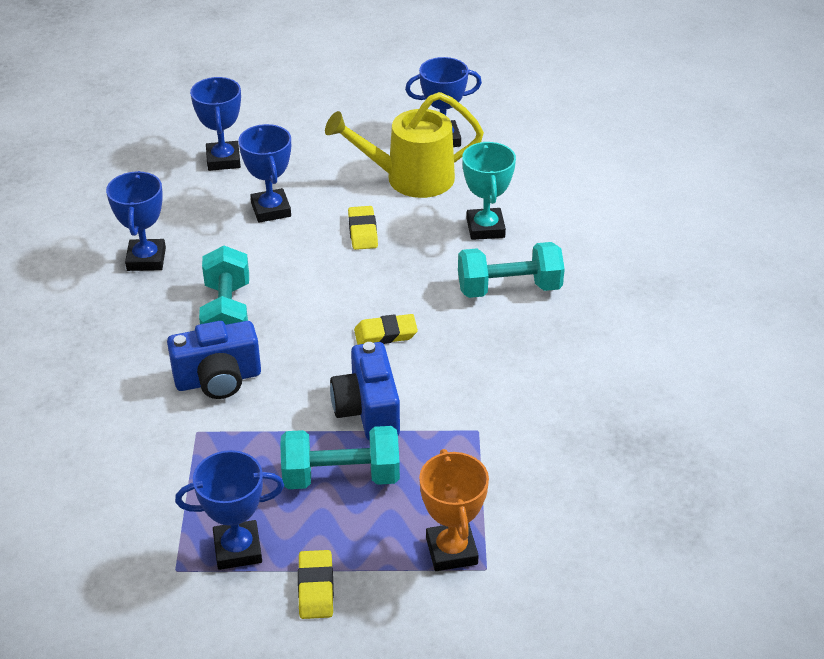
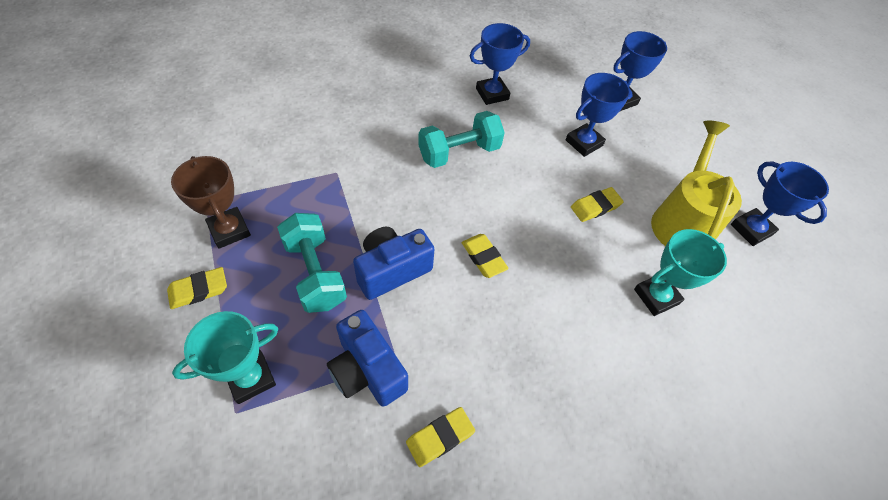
camera: 65 degrees right, 15 degrees up
blue camera [167,321,261,399] -> blue camera moved to [327,310,408,407]
blue trophy [175,450,284,570] -> brown trophy [171,156,251,249]
yellow watering can [325,92,484,198] -> yellow watering can turned 45 degrees clockwise [651,121,742,246]
orange trophy [419,449,489,571] -> turquoise trophy [172,311,278,404]
turquoise dumbbell [458,242,565,298] -> none
none -> yellow eraser [406,407,475,467]

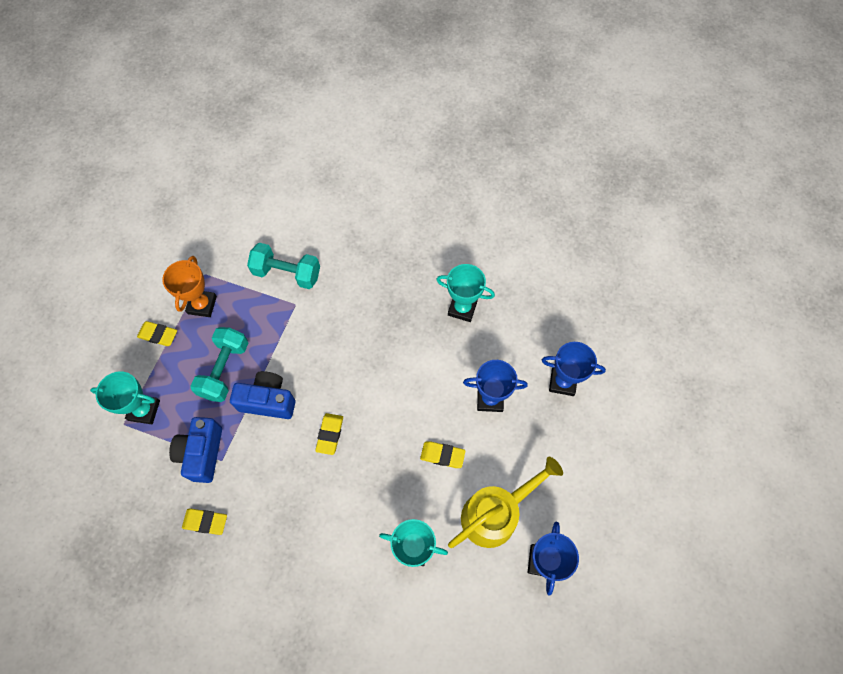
camera: 45 degrees right, 10 degrees up
brown trophy [171,156,251,249] -> orange trophy [162,256,217,317]
turquoise dumbbell [418,111,505,168] -> turquoise dumbbell moved to [247,243,320,289]
blue trophy [470,23,530,105] -> turquoise trophy [436,264,495,322]

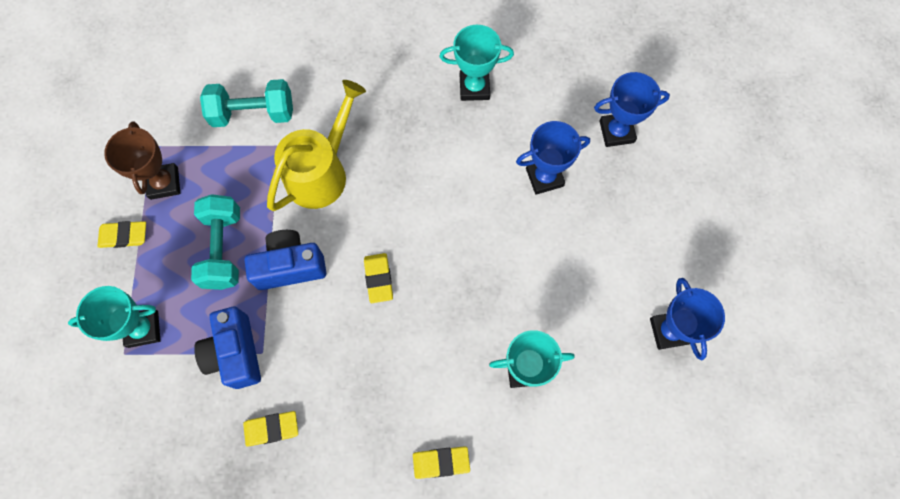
camera: 20 degrees left, 5 degrees up
orange trophy [162,256,217,317] -> brown trophy [104,121,180,200]
yellow eraser [420,441,465,468] -> yellow eraser moved to [413,446,470,479]
yellow watering can [448,457,563,548] -> yellow watering can moved to [267,80,366,211]

